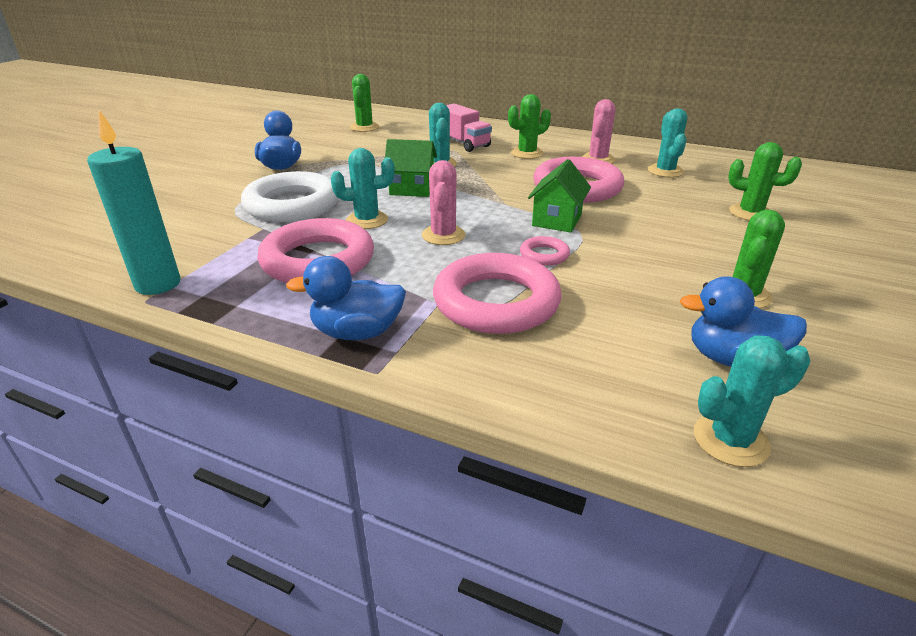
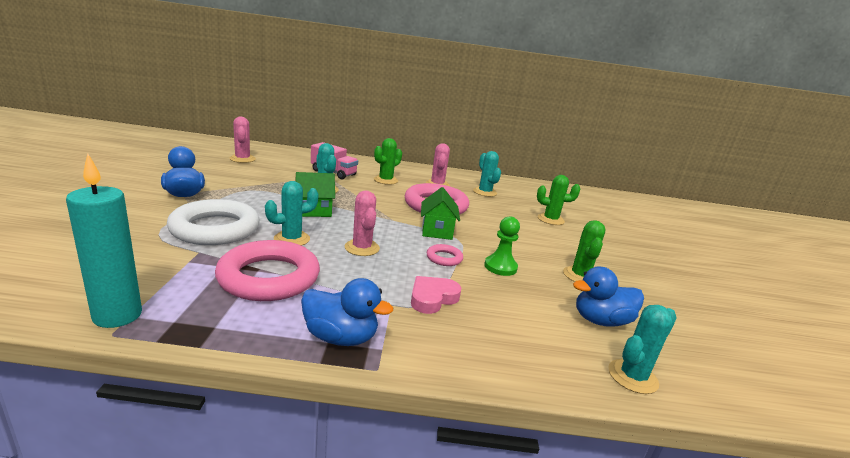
camera: 25 degrees left, 10 degrees down
blue duck [286,256,406,340] -> blue duck turned 135 degrees counterclockwise [301,278,393,346]
green cactus [350,74,379,132] -> pink cactus [230,117,256,163]
pink ring [433,253,561,334] -> pink heart [411,276,461,314]
none -> green pawn [484,216,520,276]

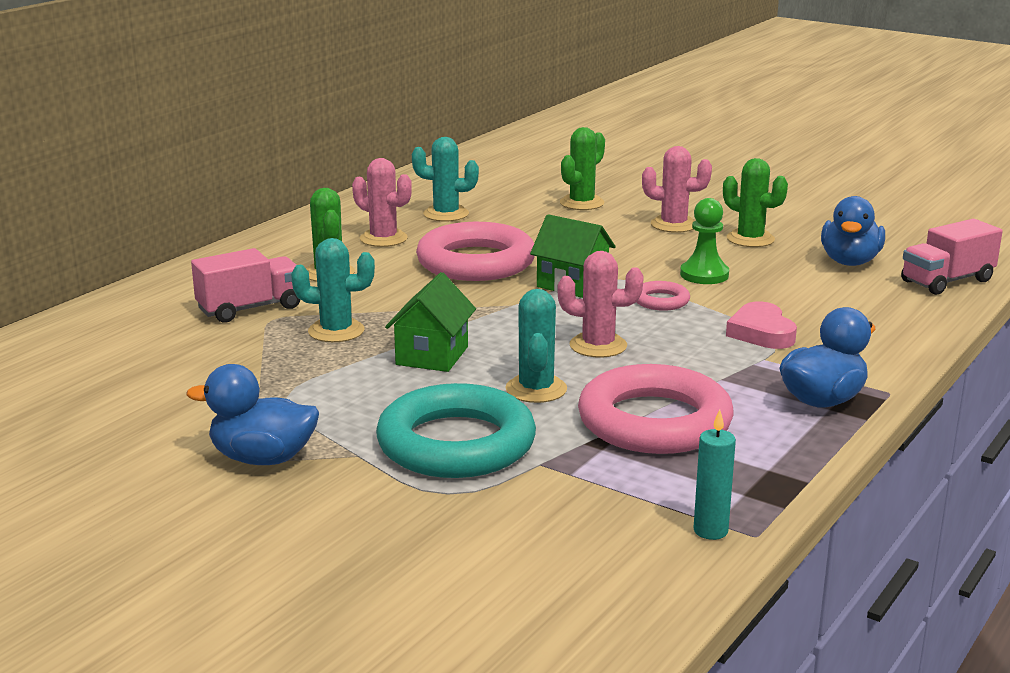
camera: 55 degrees left, 0 degrees up
turquoise candle [66,154,142,328] -> turquoise candle [693,409,736,540], size x0.55
white ring [167,199,260,245] -> turquoise ring [376,383,536,478]
pink cactus [230,117,256,163] -> pink cactus moved to [642,146,712,233]
turquoise cactus [608,305,677,394] -> pink truck [901,219,1003,295]

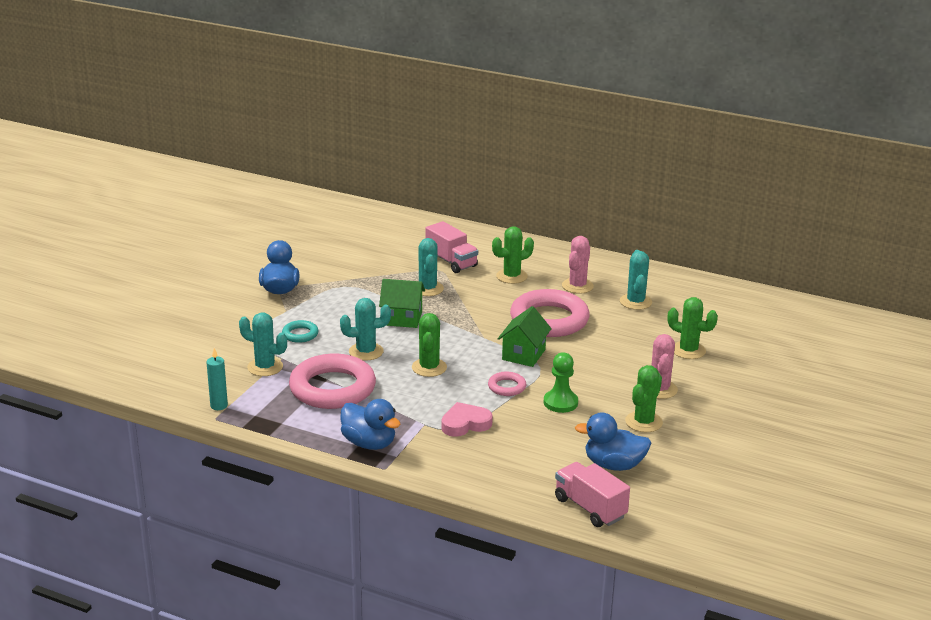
camera: 80 degrees right, 5 degrees up
turquoise ring [376,383,536,478] -> turquoise ring [282,320,318,343], size x0.45
pink cactus [558,251,644,358] -> green cactus [412,313,447,377]
none -> turquoise cactus [239,313,287,376]

